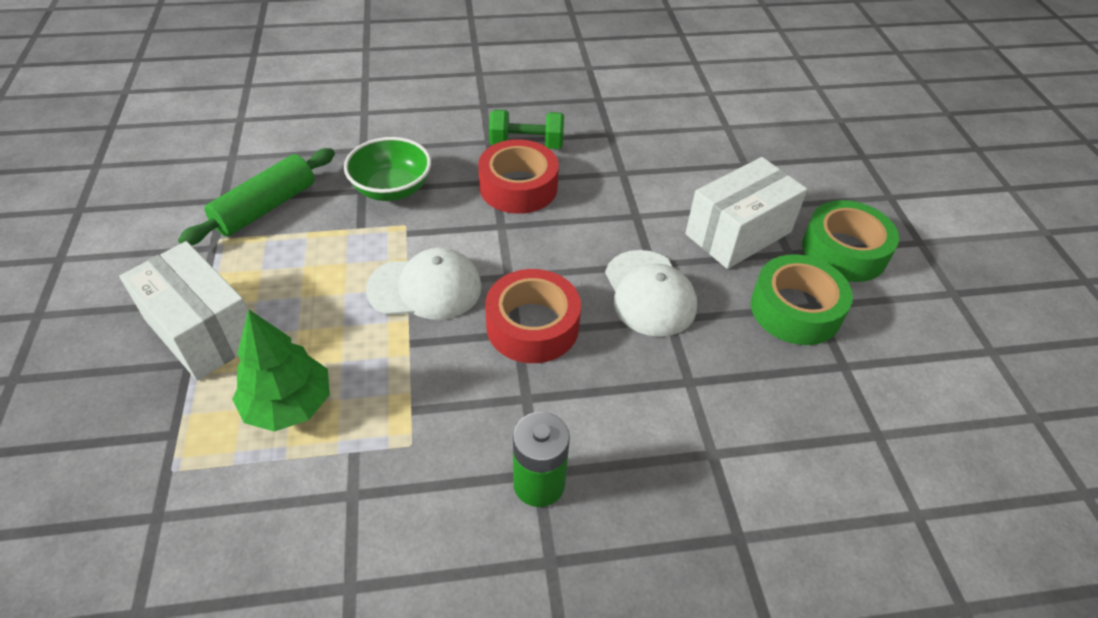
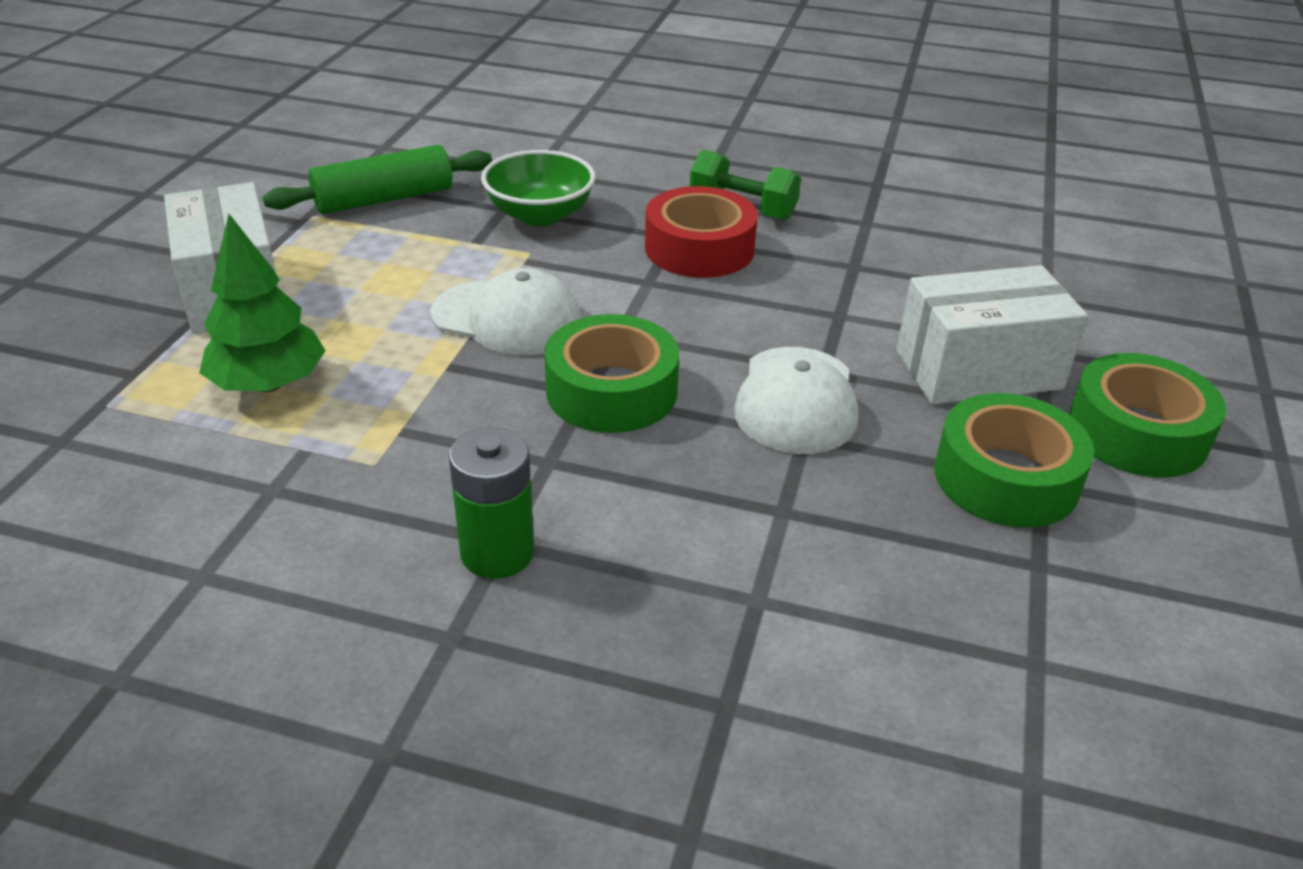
camera: 25 degrees right, 10 degrees down
red tape [485,269,581,363] -> green tape [544,314,679,433]

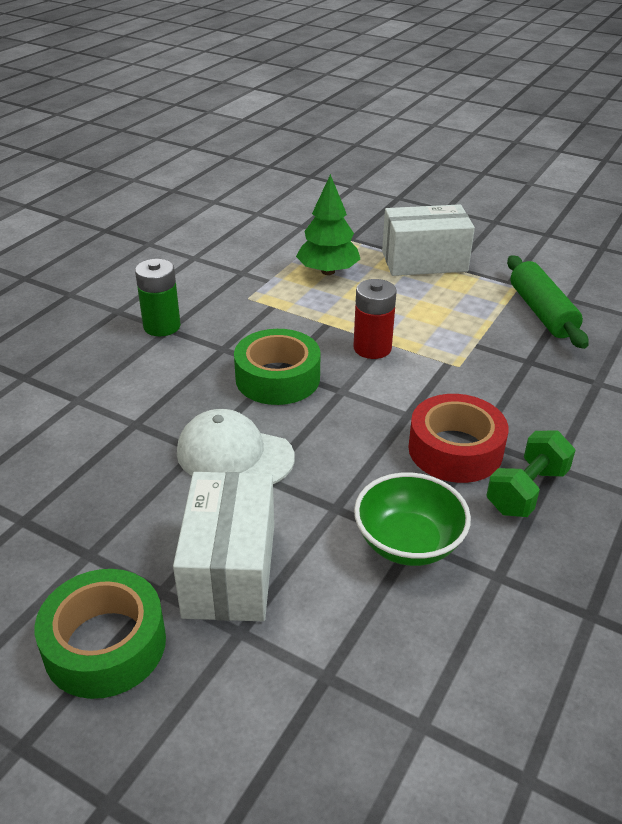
camera: 105 degrees right, 0 degrees up
white cap [430,268,581,355] -> red battery [353,279,397,359]
green bowl [481,150,596,226] -> green bowl moved to [354,473,471,566]
green tape [934,393,1094,528] -> none

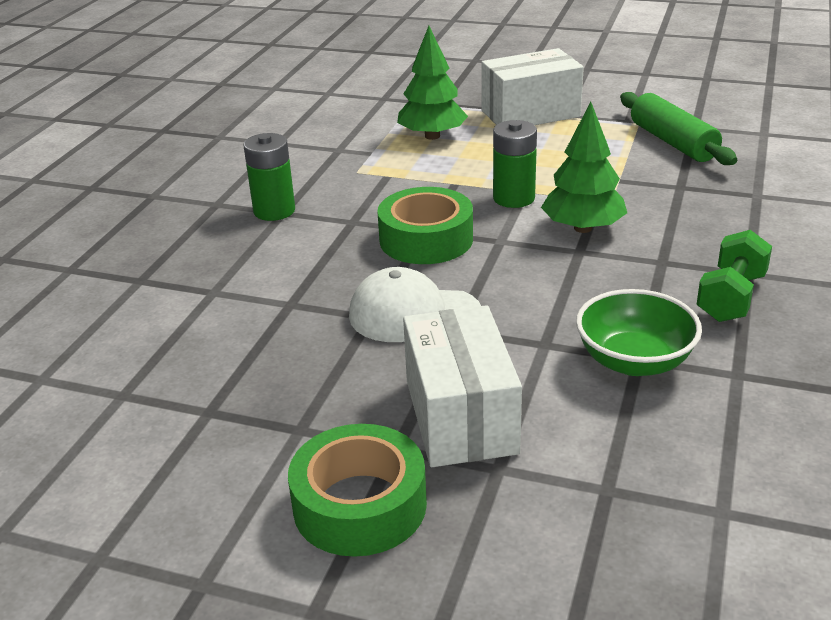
camera: 10 degrees left, 5 degrees down
red battery [353,279,397,359] -> green battery [493,120,537,208]
red tape [408,394,508,483] -> none
none -> green tree [541,102,627,233]

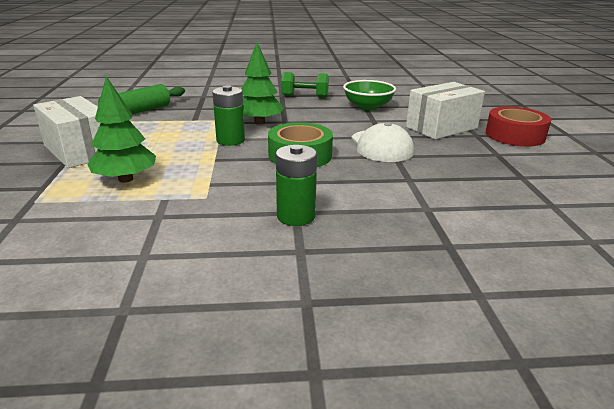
camera: 115 degrees left, 5 degrees down
green tape [288,424,427,557] -> red tape [486,107,551,147]

